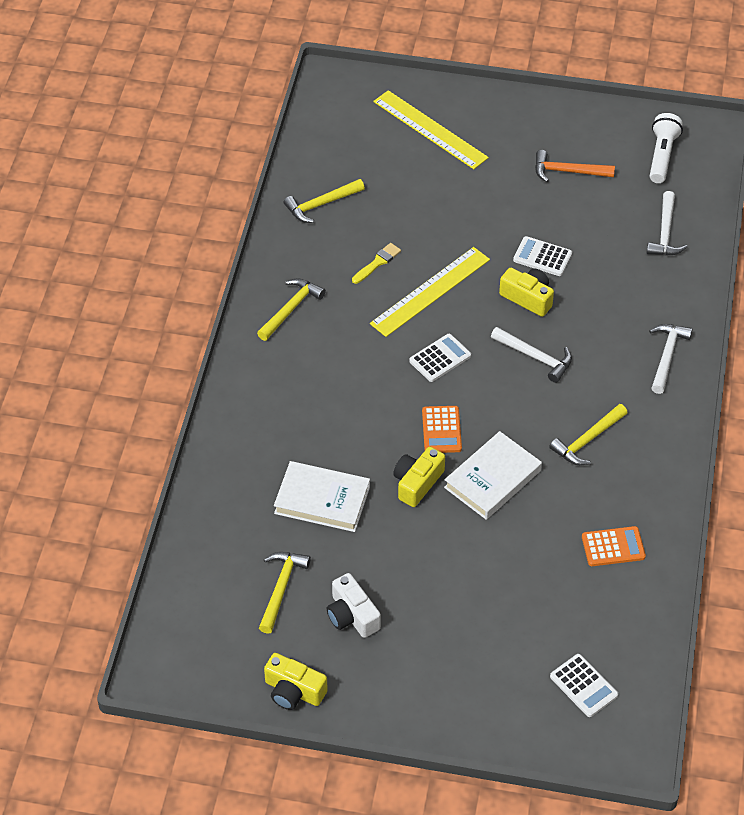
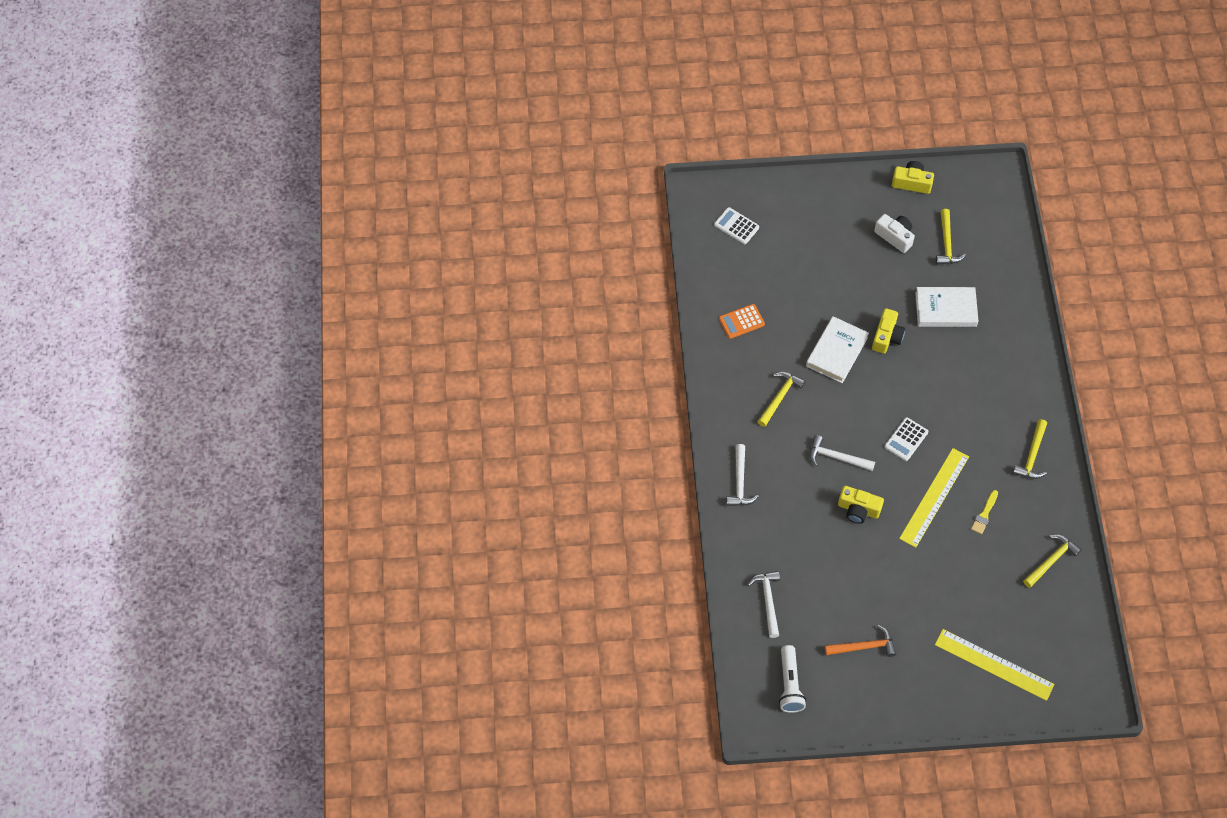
camera: 165 degrees right, 10 degrees up
orange calculator [422,406,462,453] -> none
white calculator [513,236,572,276] -> none

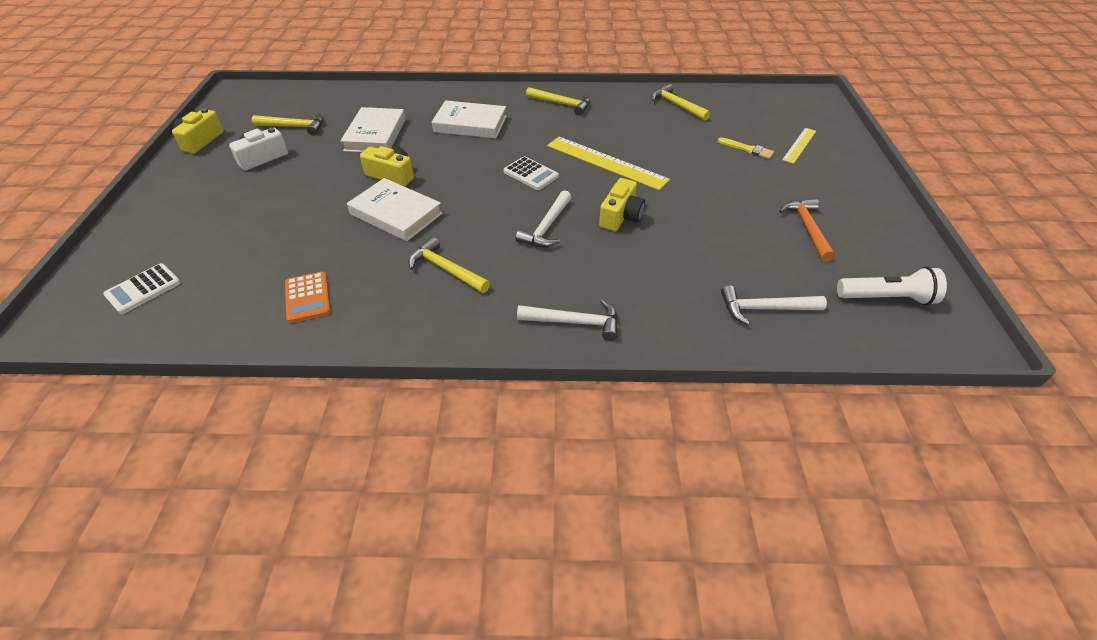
camera: 85 degrees left, 15 degrees down
yellow ruler [935,629,1054,701] -> yellow ruler [782,128,816,164], size x0.57
yellow brush [971,490,998,534] -> yellow brush moved to [718,137,774,159]
none -> white book [432,100,507,139]

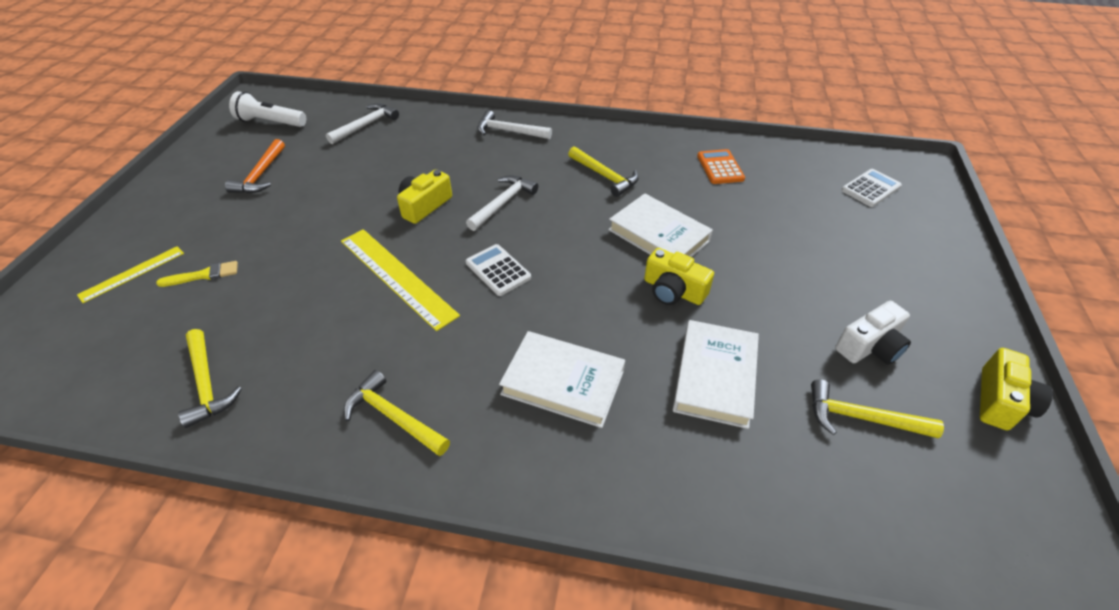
camera: 170 degrees left, 0 degrees up
yellow brush [718,137,774,159] -> yellow brush turned 120 degrees clockwise [156,261,238,287]
white hammer [721,285,827,325] -> white hammer turned 60 degrees counterclockwise [326,103,399,144]

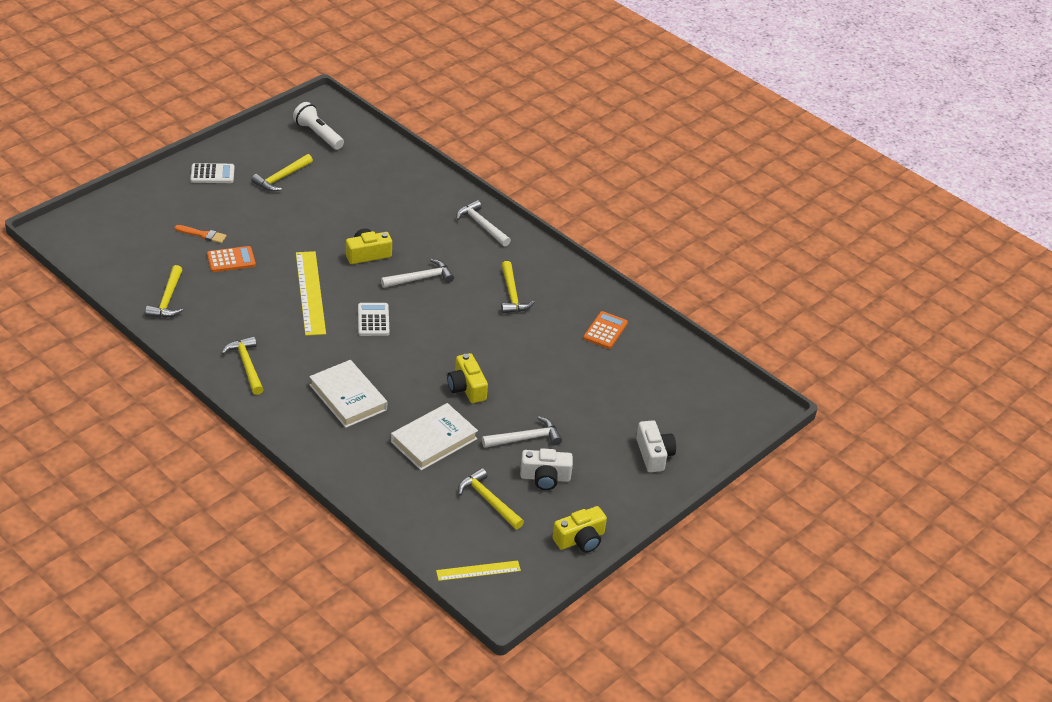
camera: 30 degrees right, 5 degrees down
yellow ruler [77,246,184,303] -> yellow ruler moved to [436,561,521,581]
yellow brush [156,261,238,287] -> orange brush [175,225,227,243]
orange hammer [225,139,285,193] -> yellow hammer [251,154,313,191]
white hammer [326,103,399,144] -> white hammer moved to [482,416,562,448]
white book [608,193,713,257] -> none
white calculator [842,169,902,207] -> white calculator moved to [190,163,235,183]
none -> orange calculator [207,246,256,272]
none -> white camera [636,420,676,472]

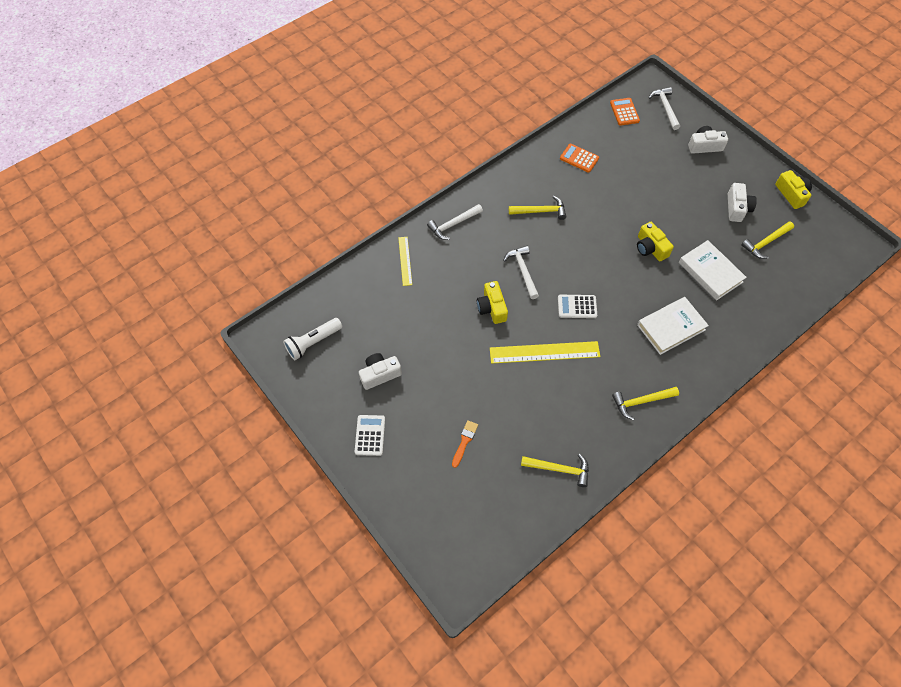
camera: 80 degrees left, 20 degrees up
orange calculator [207,246,256,272] -> orange calculator moved to [610,98,640,126]
yellow hammer [251,154,313,191] -> white camera [359,353,402,390]
yellow ruler [436,561,521,581] -> yellow ruler moved to [398,237,412,286]
yellow camera [447,353,488,403] -> yellow camera turned 75 degrees clockwise [637,222,674,261]
white hammer [482,416,562,448] -> white hammer moved to [649,87,680,130]

